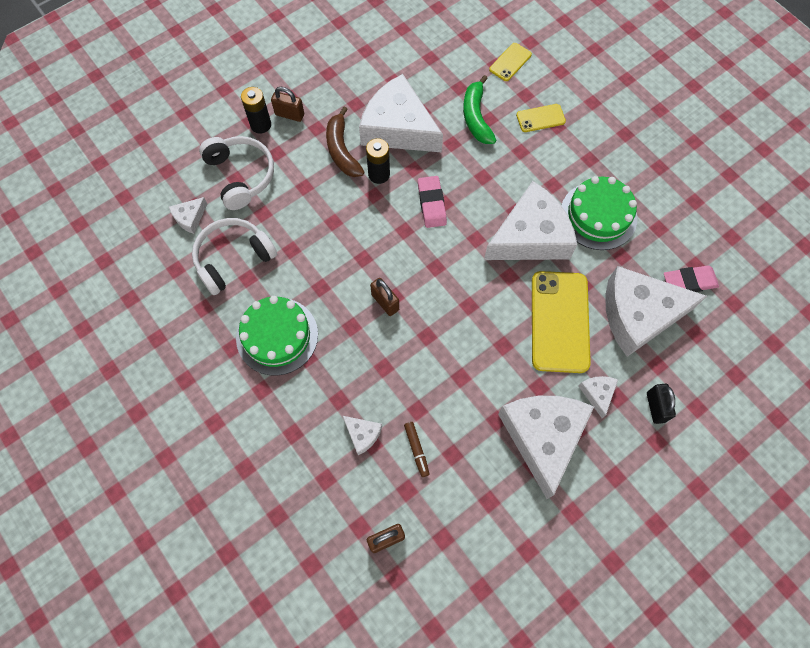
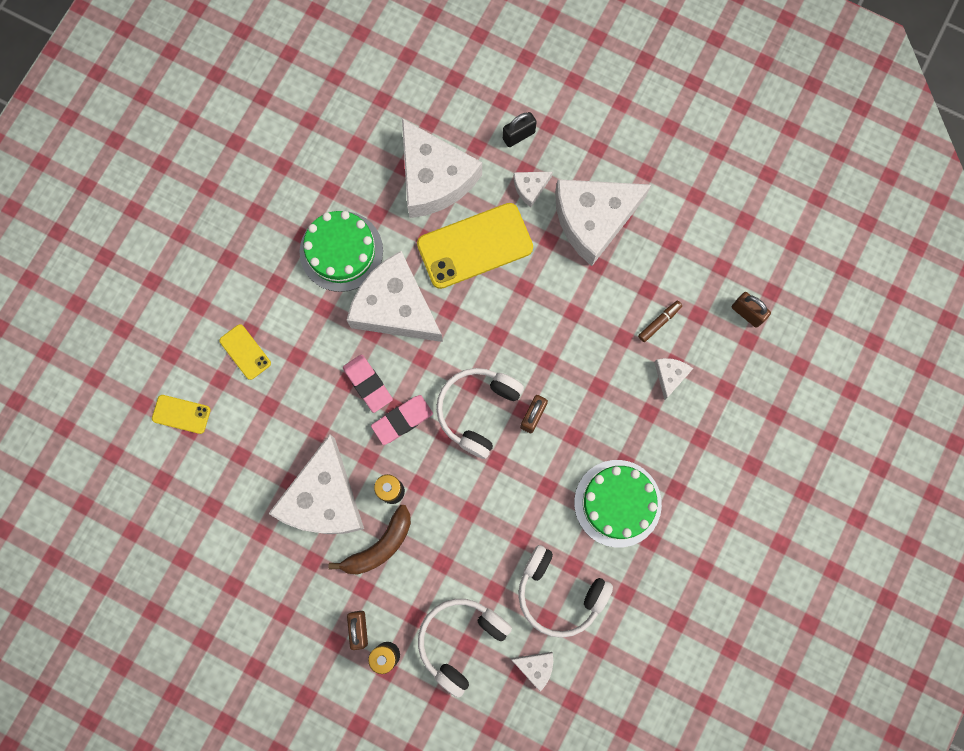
camera: 115 degrees left, 10 degrees up
green banana [463,75,496,144] -> none
pink eraser [664,265,719,292] -> pink eraser moved to [343,355,393,413]
none -> white headphones [436,368,524,459]

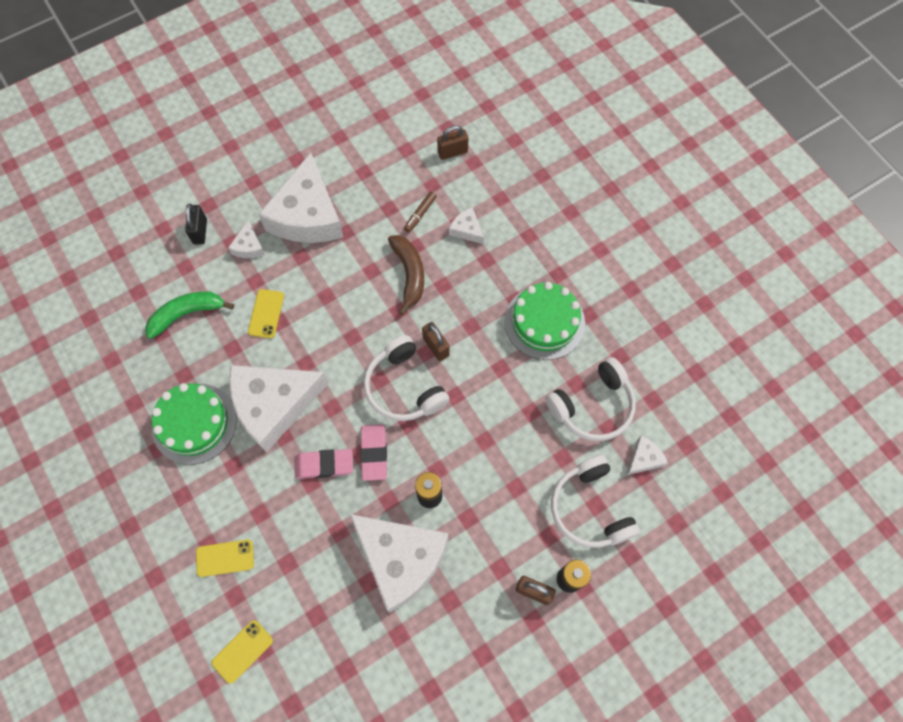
camera: 60 degrees left, 10 degrees down
brown banana [328,505,411,574] -> brown banana moved to [388,235,424,315]
white cheese [402,119,482,218] -> green banana [145,292,234,339]
yellow phone [417,203,533,289] -> yellow phone [248,289,284,338], size x0.49
brown marker [638,301,682,342] -> brown marker turned 135 degrees counterclockwise [404,192,437,233]

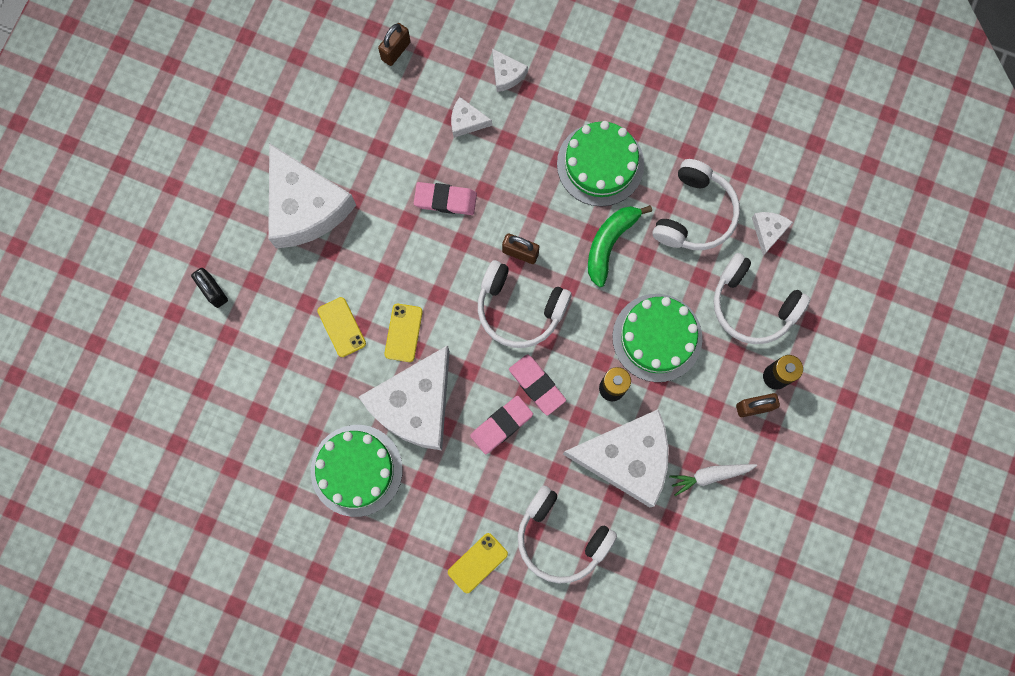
camera: 35 degrees left, 10 degrees up
green banana [145,292,234,339] -> green banana moved to [588,205,652,287]
yellow phone [212,620,273,684] -> yellow phone moved to [384,304,423,362]
white cheese [228,220,265,258] -> white cheese moved to [492,49,528,92]
brown banana [388,235,424,315] -> pink eraser [414,182,477,215]
brown marker [404,192,437,233] -> none
none -> white headphones [518,485,617,583]
none -> green cake [612,294,703,382]
none -> white carrot [669,464,757,496]

